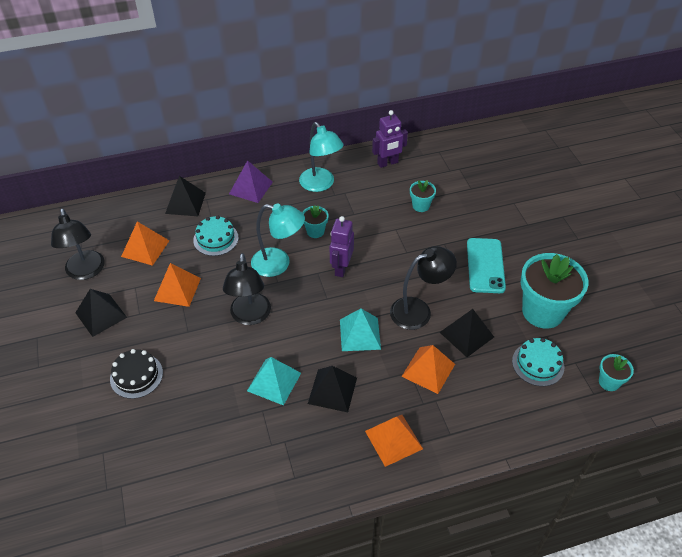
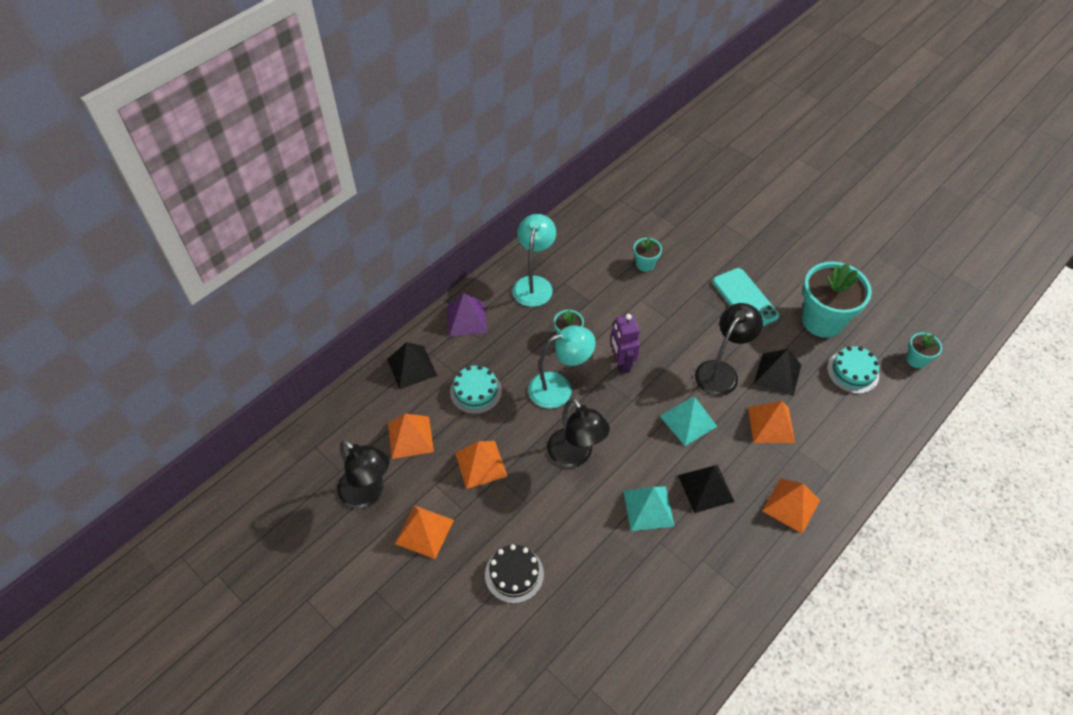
camera: 30 degrees left, 5 degrees up
black pyramid [75,289,127,337] -> orange pyramid [395,505,454,559]
turquoise lamp [299,122,344,192] -> turquoise lamp turned 105 degrees counterclockwise [513,214,556,307]
purple robot [372,110,408,168] -> none

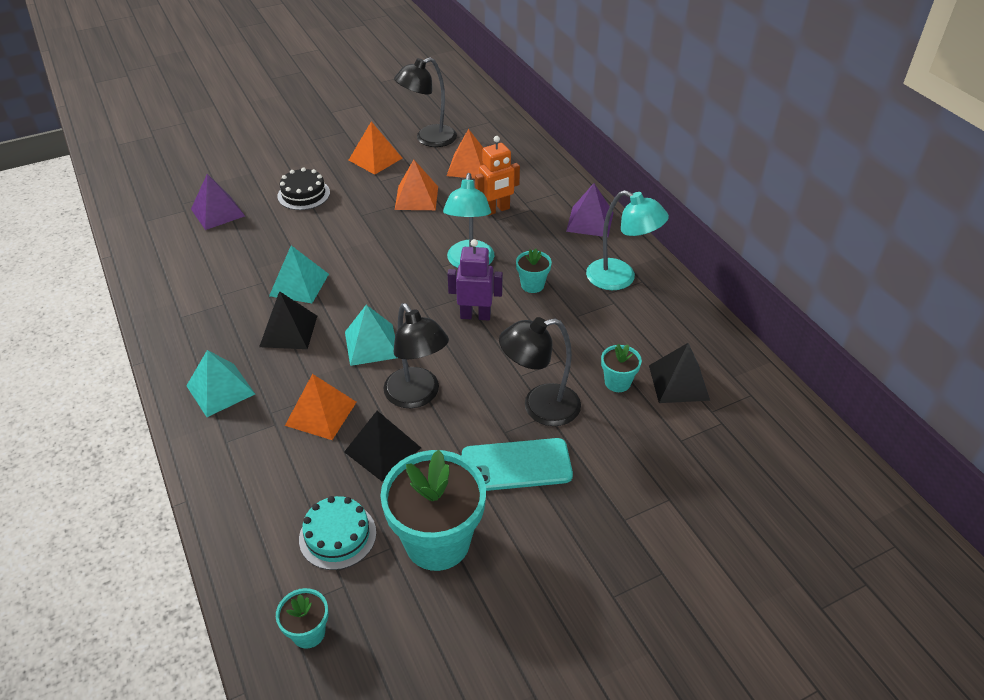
camera: 110 degrees right, 10 degrees down
black pyramid [387,342,437,389] -> black pyramid moved to [649,343,710,403]
turquoise cake [450,365,502,414] -> orange robot [475,136,520,216]
black lamp [547,398,610,468] -> black lamp moved to [499,317,581,426]
orange pyramid [762,478,820,534] -> turquoise pyramid [186,350,255,417]
none -> purple pyramid [191,174,245,230]

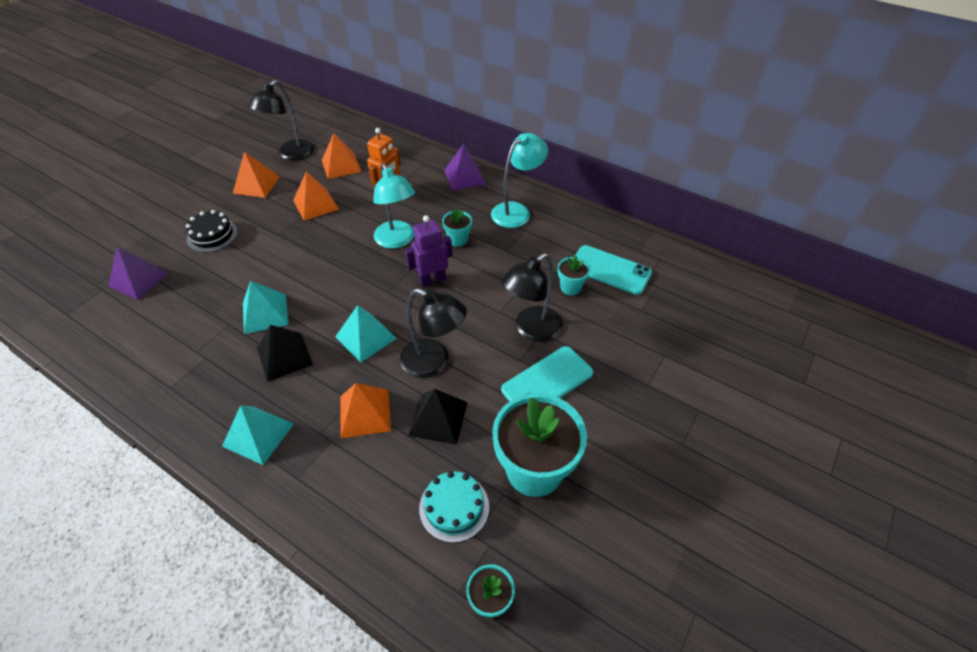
camera: 30 degrees left, 5 degrees up
turquoise lamp [586,190,669,290] -> turquoise lamp turned 45 degrees counterclockwise [491,133,548,228]
black pyramid [649,343,710,403] -> turquoise phone [576,245,652,295]

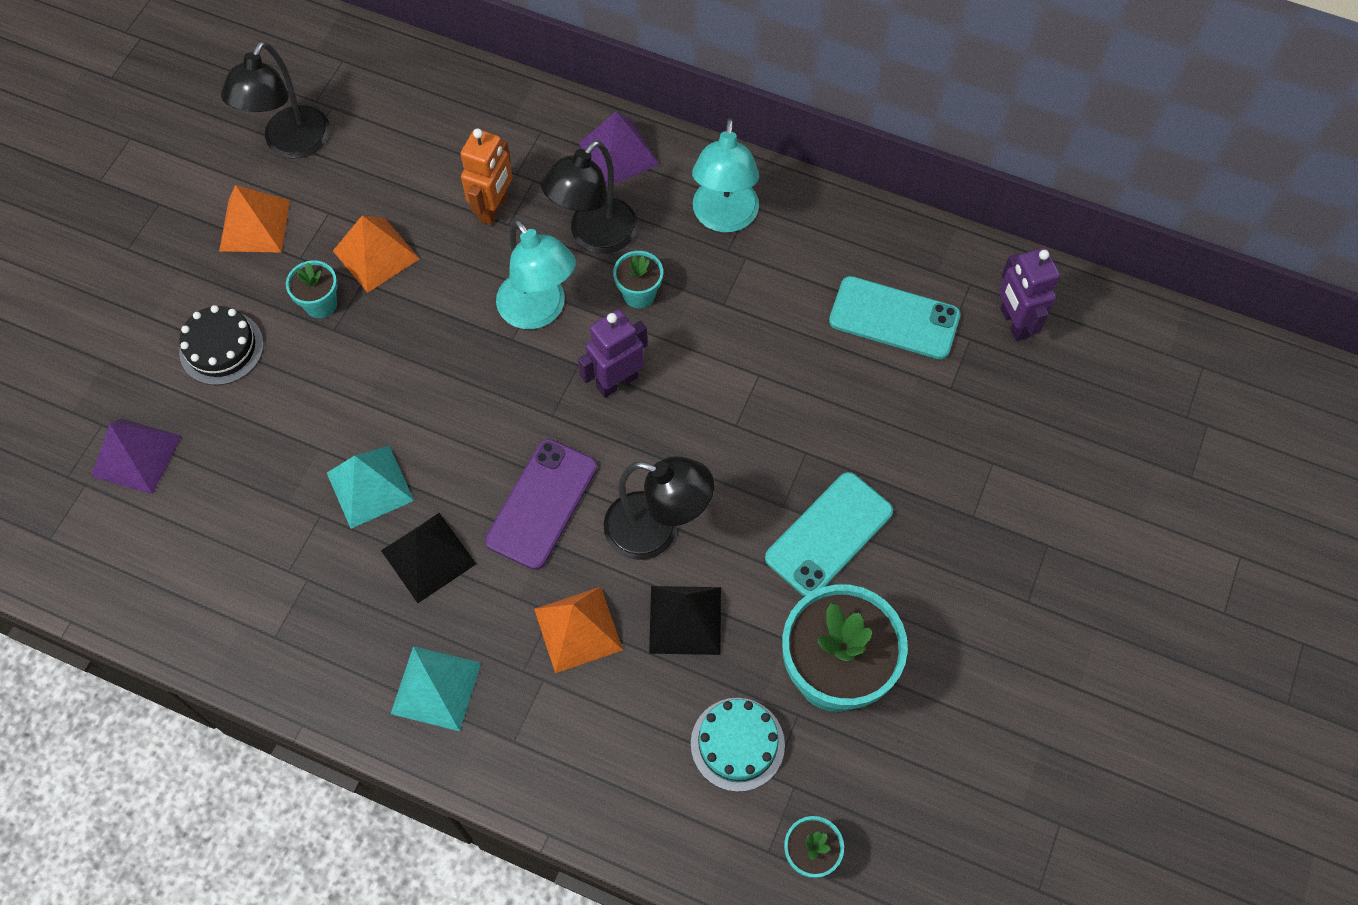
camera: 10 degrees left, 15 degrees up
orange pyramid [322,133,362,179] -> none
turquoise pyramid [335,305,397,363] -> purple phone [485,439,597,570]
turquoise lamp [491,133,548,228] -> turquoise lamp turned 150 degrees clockwise [692,118,759,232]
black lamp [501,253,563,342] -> black lamp moved to [541,140,638,254]
turquoise flower pot [558,255,590,295] -> turquoise flower pot moved to [286,260,338,318]
none -> purple robot [999,248,1060,341]

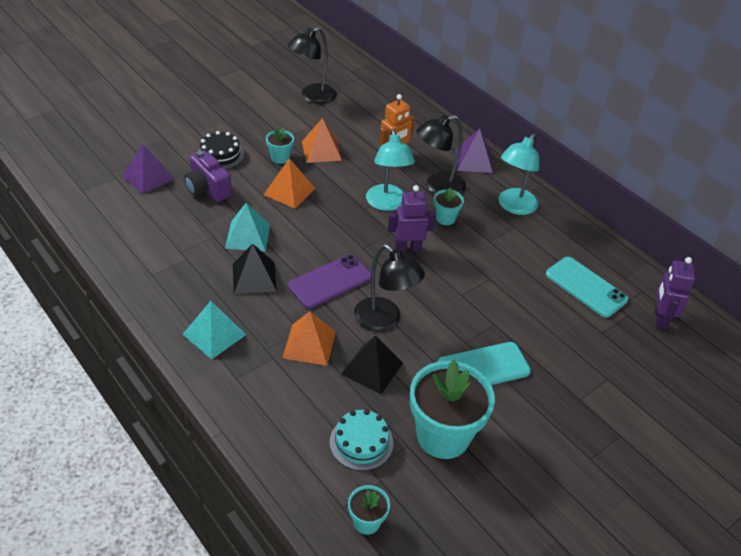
camera: 25 degrees right, 20 degrees down
orange pyramid [219,185,290,253] -> orange pyramid moved to [264,158,315,209]
none -> purple camera [184,150,232,202]

